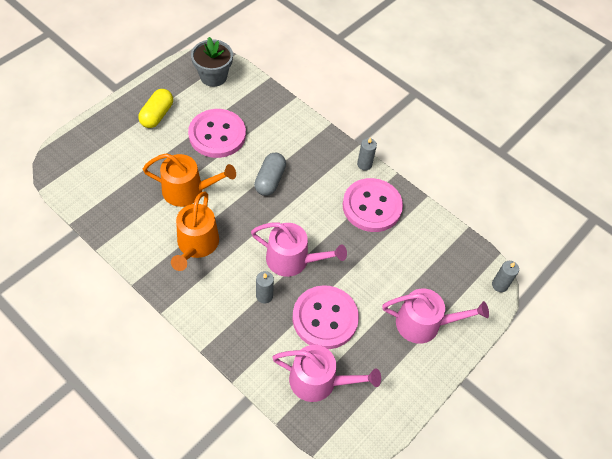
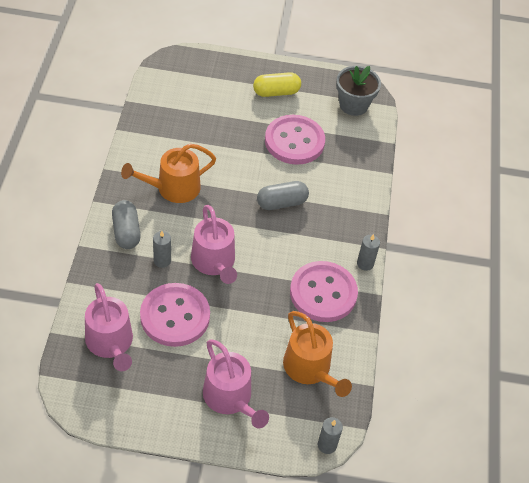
camera: 55 degrees right, 5 degrees down
orange watering can [143,153,236,207] -> orange watering can moved to [283,311,352,397]
none -> grey capsule [112,200,141,249]

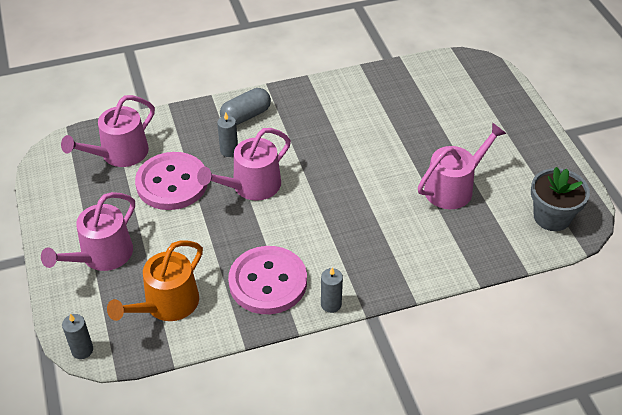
camera: 70 degrees right, 5 degrees down
orange watering can [121,144,216,203] -> none
yellow capsule [253,72,301,97] -> none
grey capsule [257,181,309,210] -> none
pink button [265,115,325,165] -> pink watering can [418,122,507,209]

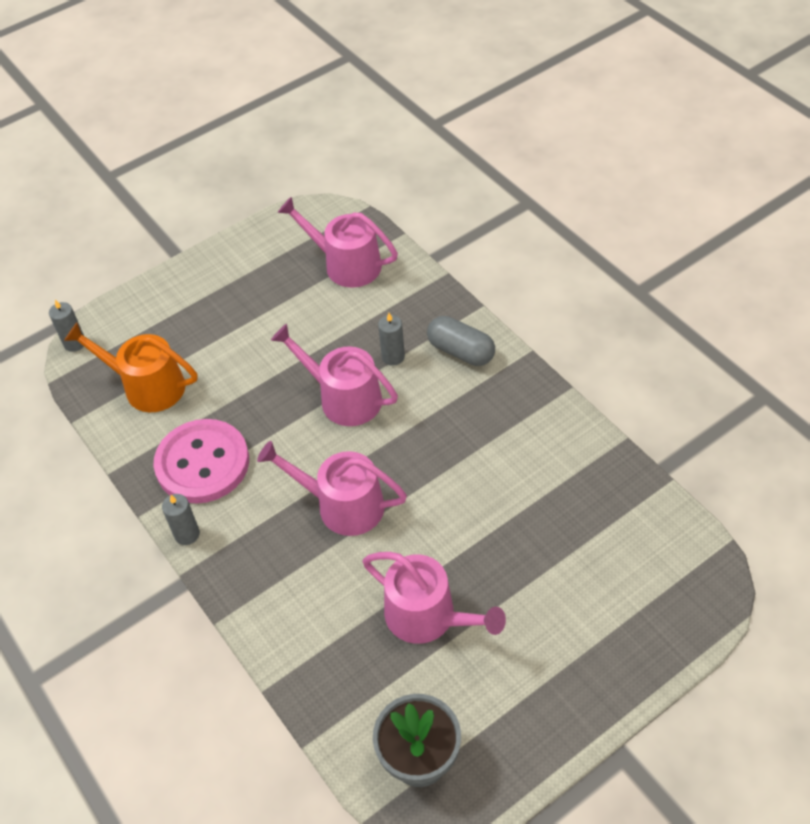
camera: 75 degrees right, 5 degrees up
pink watering can [41,192,135,271] -> pink watering can moved to [257,441,407,536]
pink button [135,152,208,210] -> none

